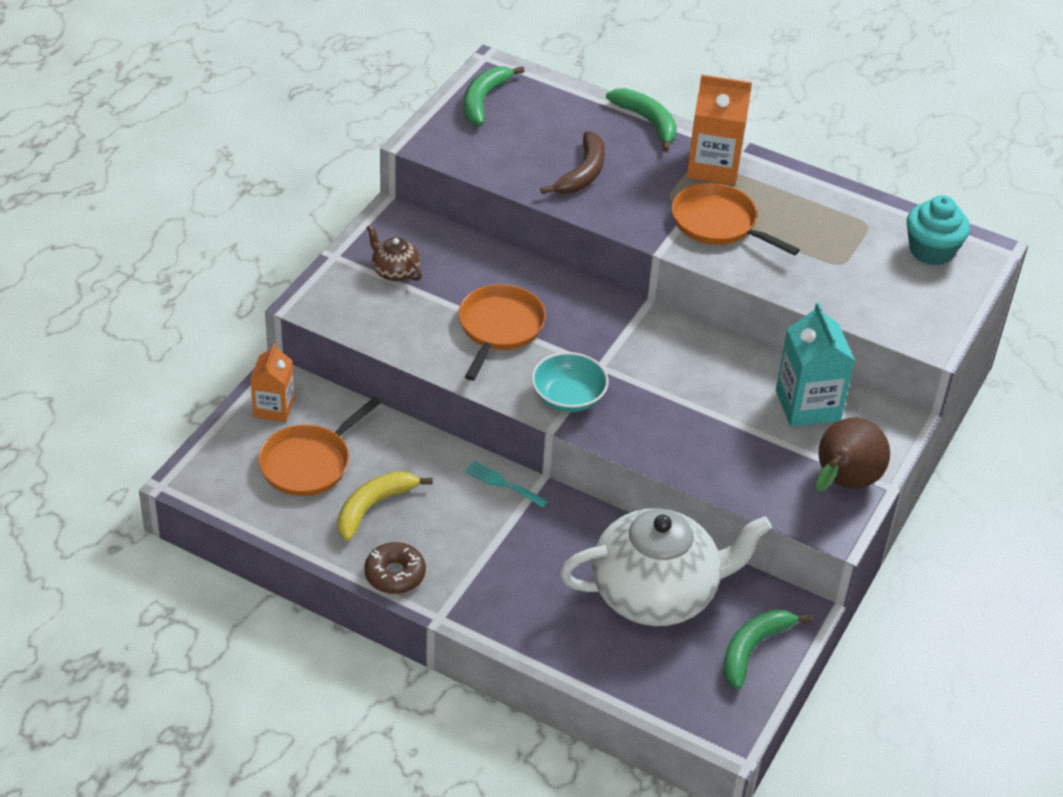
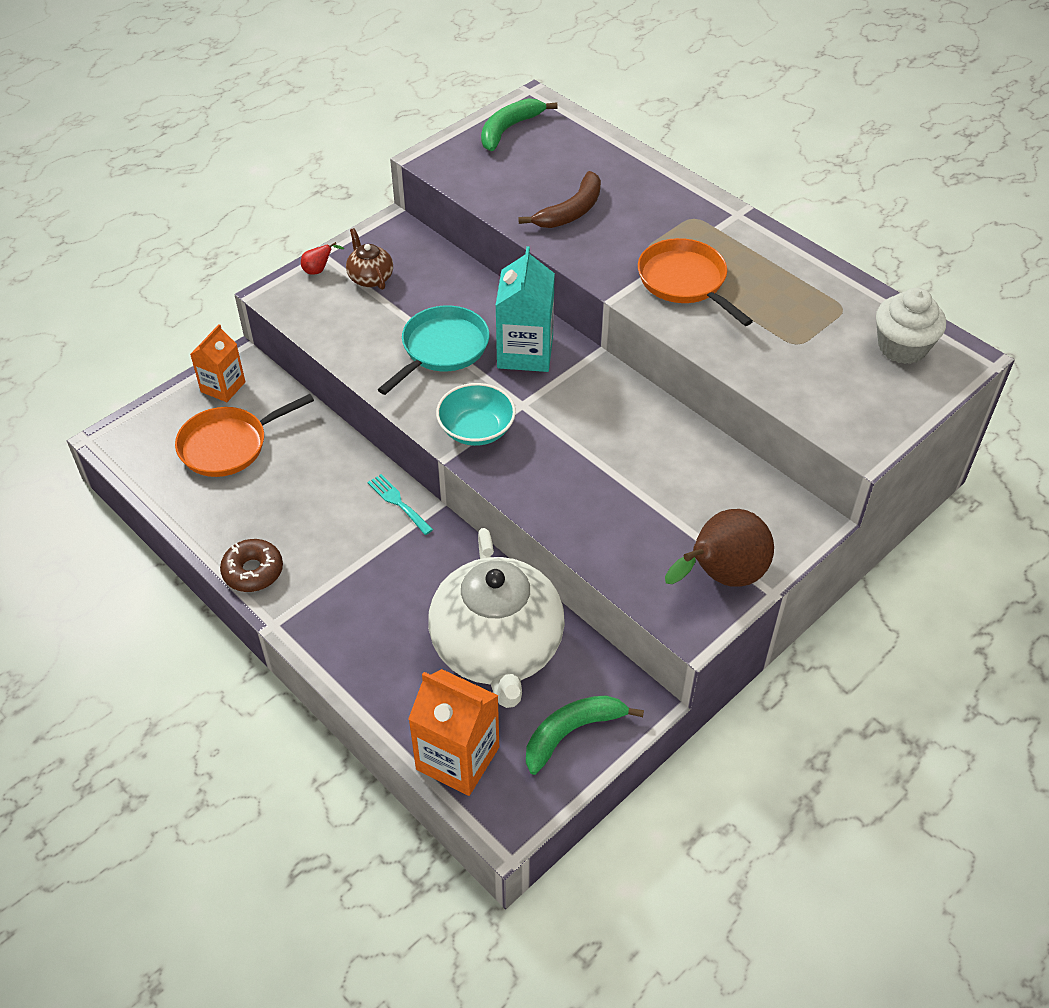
camera: 20 degrees right, 5 degrees up
yellow banana [337,471,433,541] -> none
orange pan [458,284,546,381] -> turquoise pan [378,305,490,395]
white teapot [560,508,772,626] -> white teapot turned 75 degrees clockwise [428,528,565,708]
green banana [606,88,677,152] -> none
orange carton [687,74,752,185] -> orange carton moved to [408,669,499,796]
turquoise carton [776,302,855,427] -> turquoise carton moved to [495,246,555,372]
turquoise cupcake [907,195,970,266] -> white cupcake [876,288,946,364]
none -> red pear [301,242,344,275]

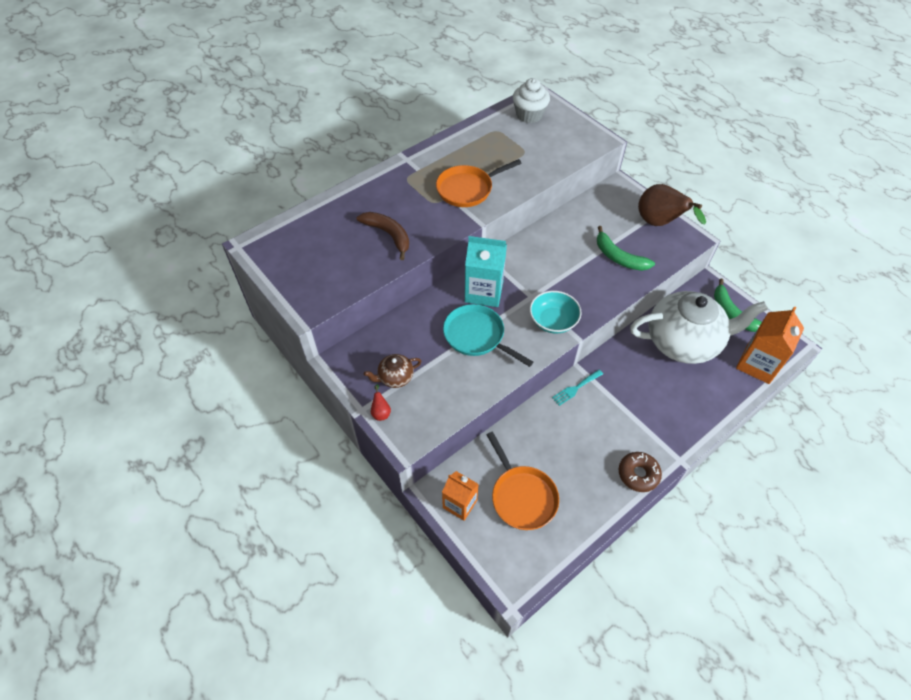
camera: 85 degrees left, 5 degrees up
green banana [481,98,558,151] -> green banana moved to [597,226,655,271]

